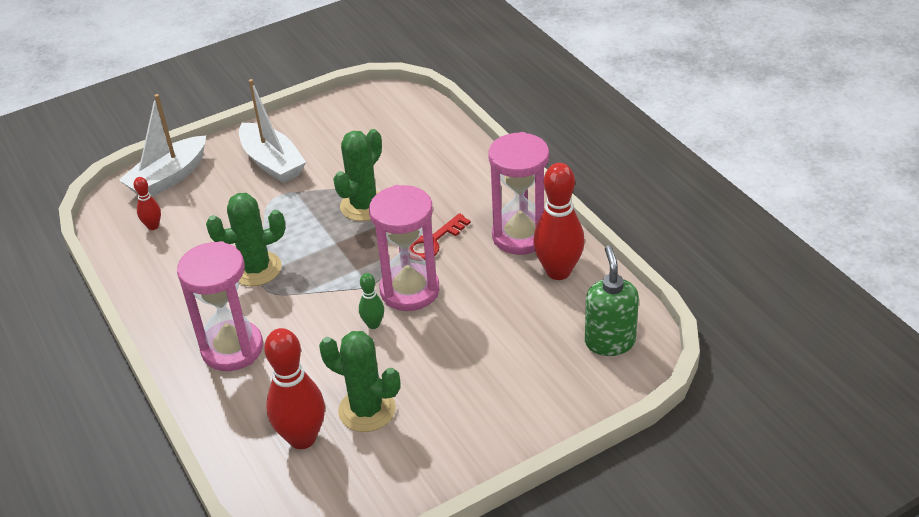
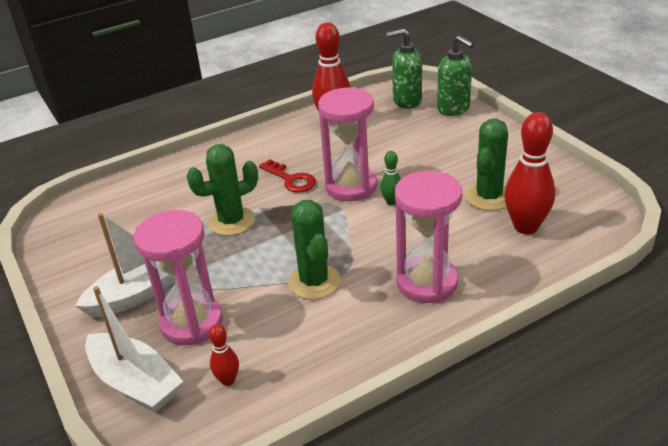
camera: 90 degrees left, 5 degrees down
green cactus [333,129,382,221] -> green cactus turned 60 degrees counterclockwise [187,144,258,236]
pink hourglass [488,132,549,255] -> pink hourglass moved to [134,210,223,345]
none -> green soap dispenser [437,35,474,116]

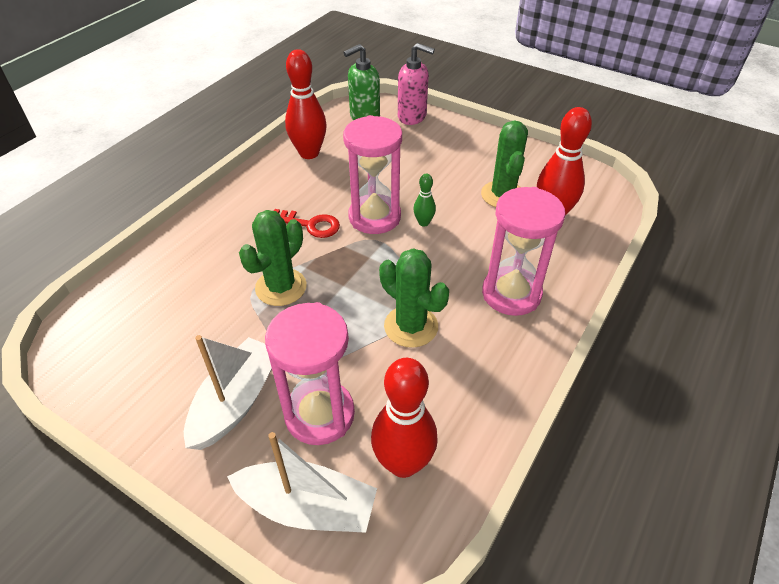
camera: 30 degrees left, 10 degrees up
red bowling pin [209,324,239,386] -> red bowling pin [371,358,438,478], size x2.03
green soap dispenser [437,35,474,116] -> pink soap dispenser [398,43,435,125]

